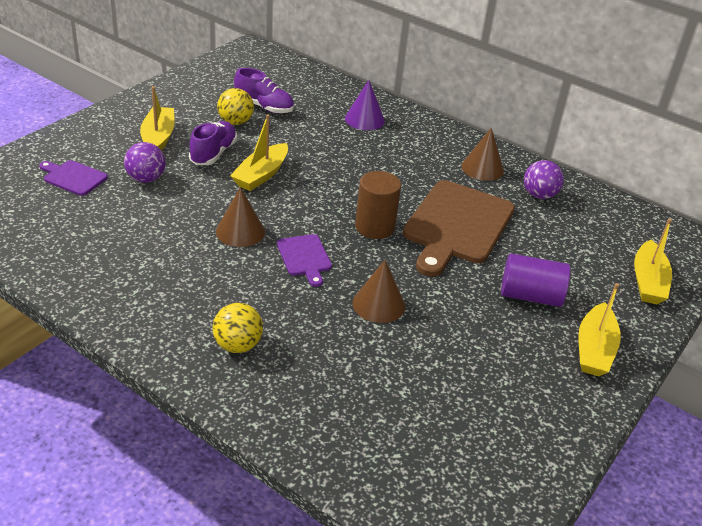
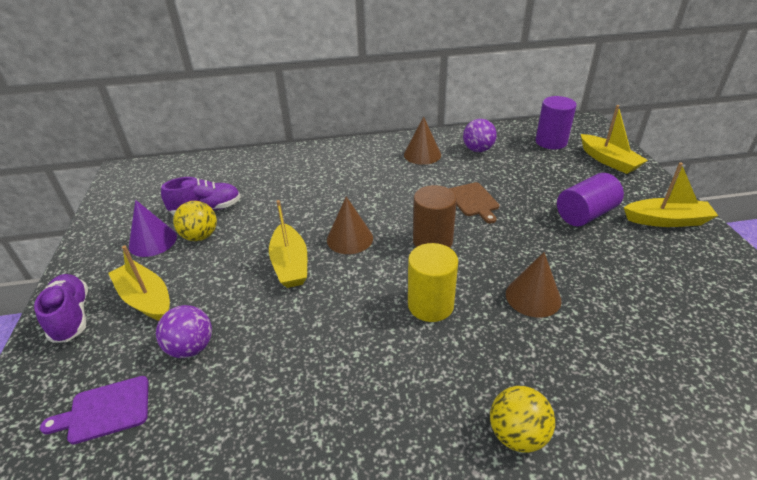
camera: 40 degrees left, 0 degrees up
purple shoe [189,121,237,165] -> purple shoe moved to [34,274,88,343]
brown cone [216,187,265,247] -> brown cone moved to [327,196,373,254]
purple cutting board [277,234,332,287] -> yellow cylinder [408,243,458,322]
purple cone [345,80,385,130] -> purple cone moved to [129,200,177,257]
brown cutting board [403,180,515,276] -> brown cutting board [449,182,499,223], size x0.48
yellow boat [578,283,621,376] -> yellow boat turned 60 degrees counterclockwise [624,162,718,227]
none -> purple cylinder [536,96,577,149]

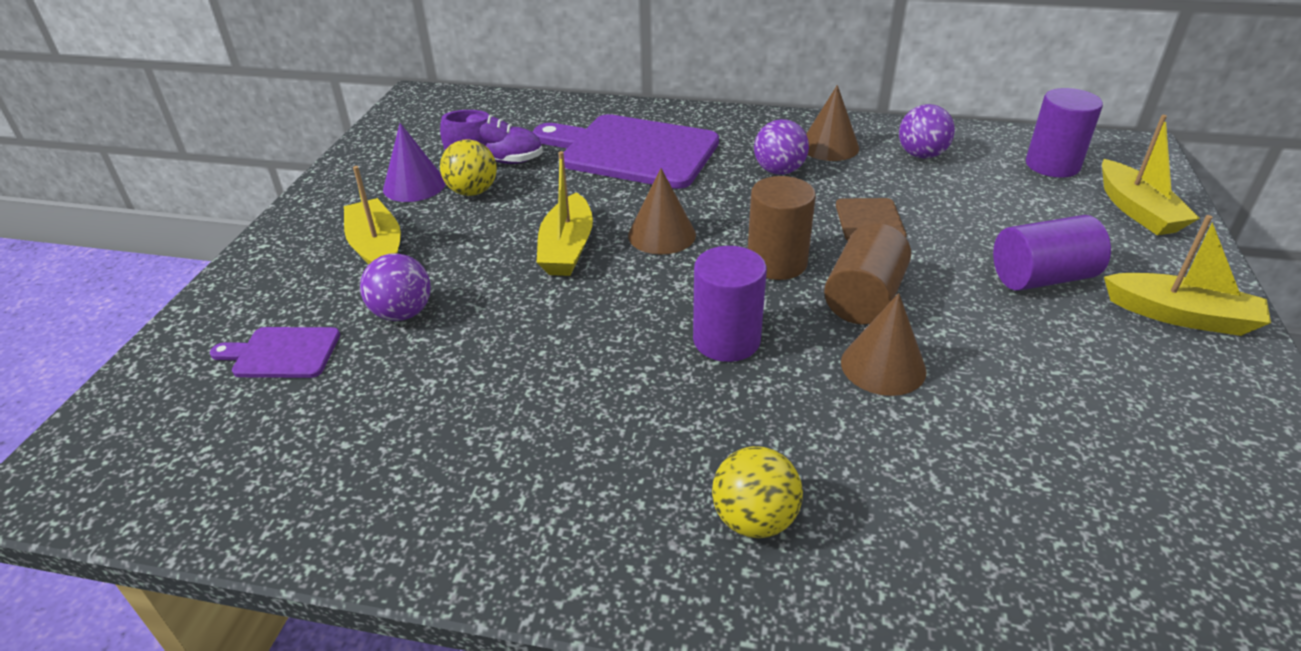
camera: 20 degrees right, 0 degrees up
purple shoe [34,274,88,343] -> none
yellow cylinder [408,243,458,322] -> purple cylinder [693,246,767,362]
none -> purple cutting board [533,114,719,189]
none -> purple ball [754,119,809,175]
none -> brown cylinder [824,223,911,325]

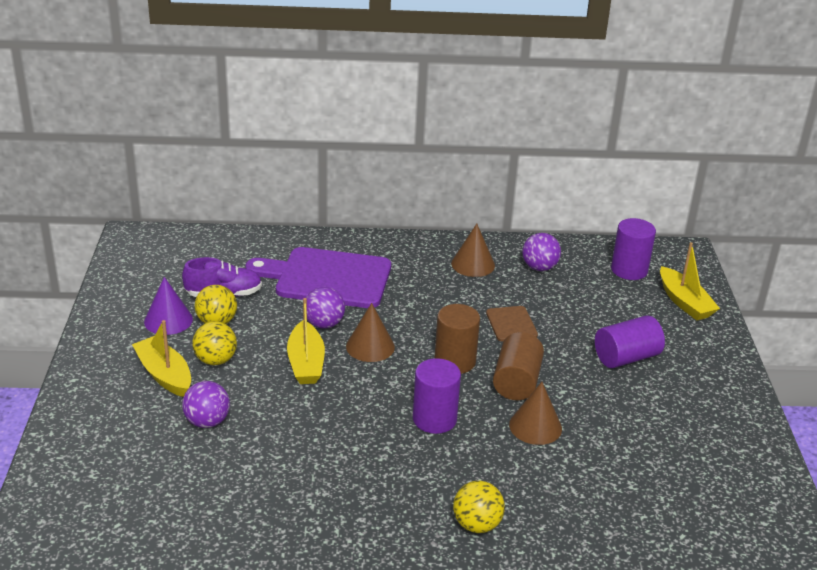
camera: 15 degrees left, 5 degrees down
purple cutting board [210,327,340,378] -> none
purple ball [754,119,809,175] -> purple ball moved to [306,287,345,329]
yellow boat [1104,215,1271,336] -> none
none -> yellow ball [192,321,237,365]

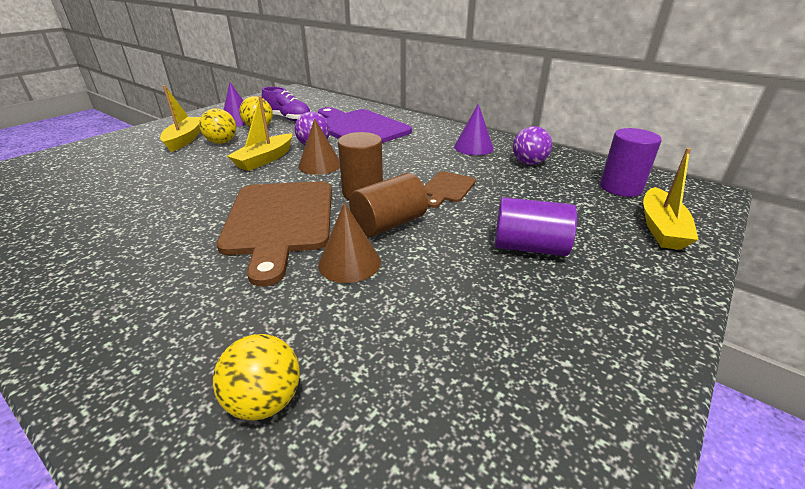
camera: 40 degrees right, 0 degrees up
purple ball [182,381,230,428] -> none
purple cylinder [413,358,461,434] -> brown cutting board [217,181,332,287]
brown cone [451,224,495,277] -> purple cone [454,104,494,155]
yellow ball [453,481,505,533] -> yellow ball moved to [213,334,300,421]

